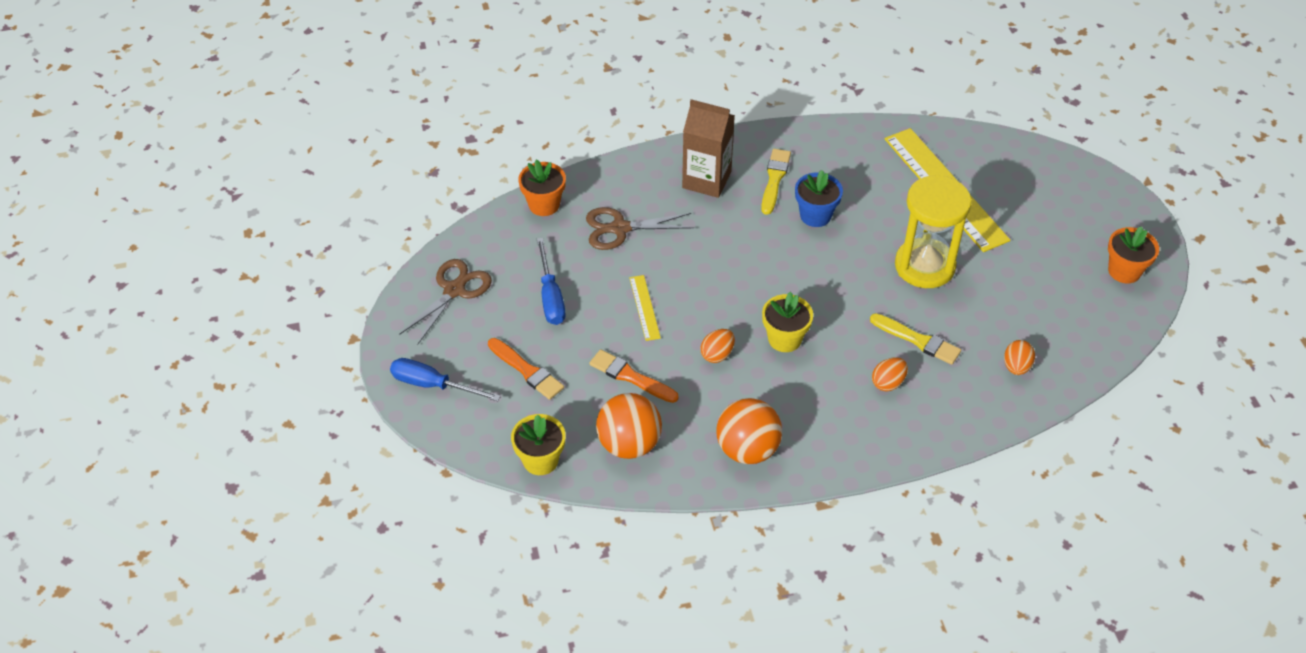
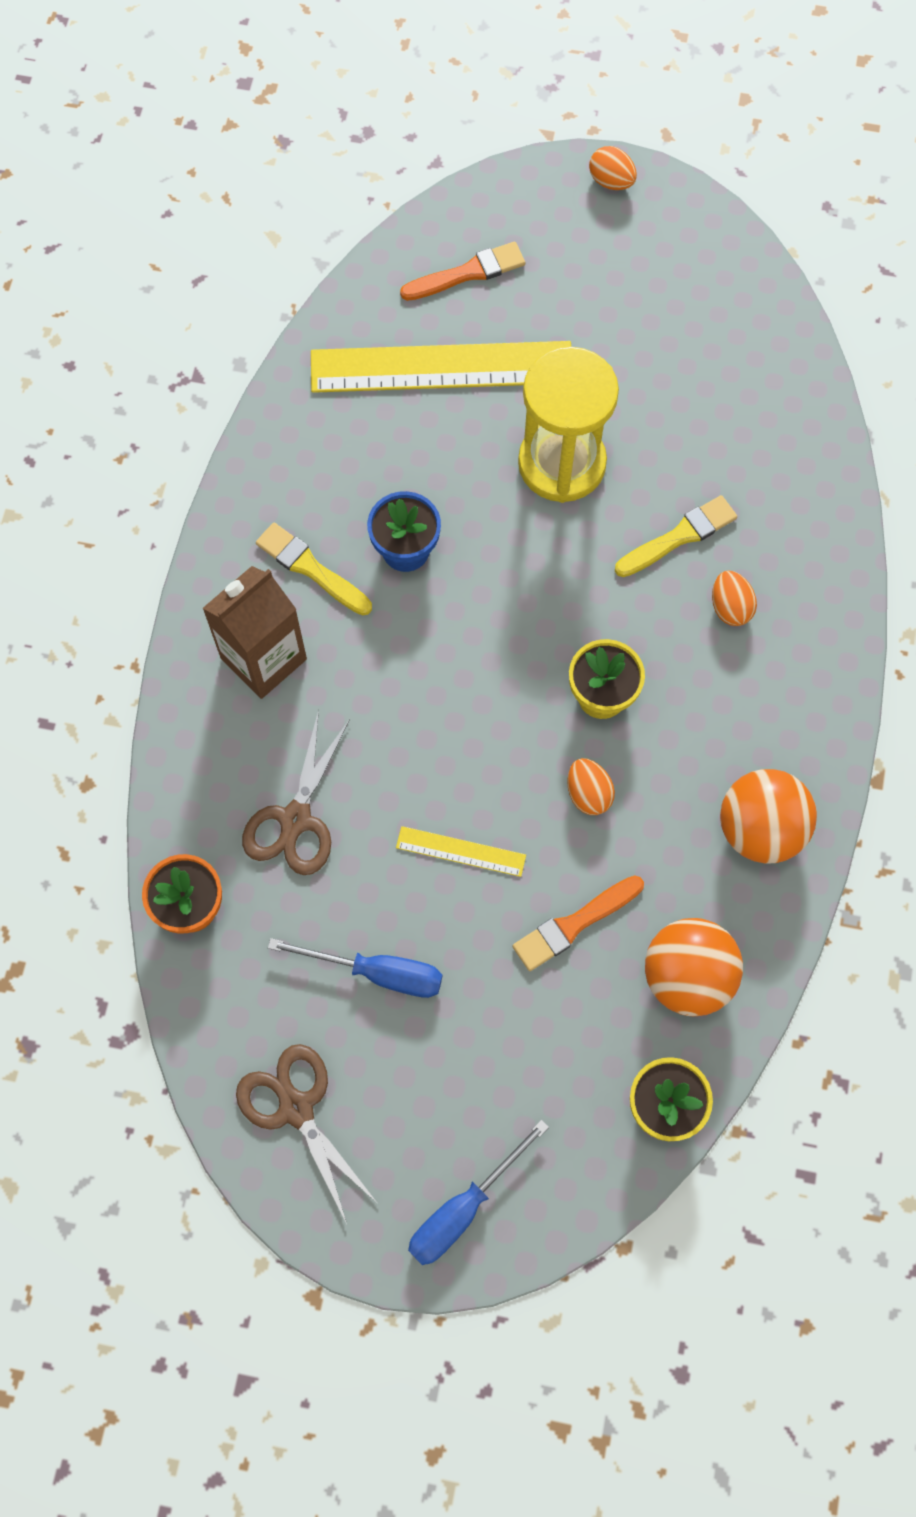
camera: 65 degrees left, 20 degrees up
orange brush [488,338,564,400] -> orange brush moved to [400,242,525,301]
orange egg [1004,340,1035,375] -> orange egg moved to [589,146,637,190]
orange flower pot [1108,226,1159,283] -> none

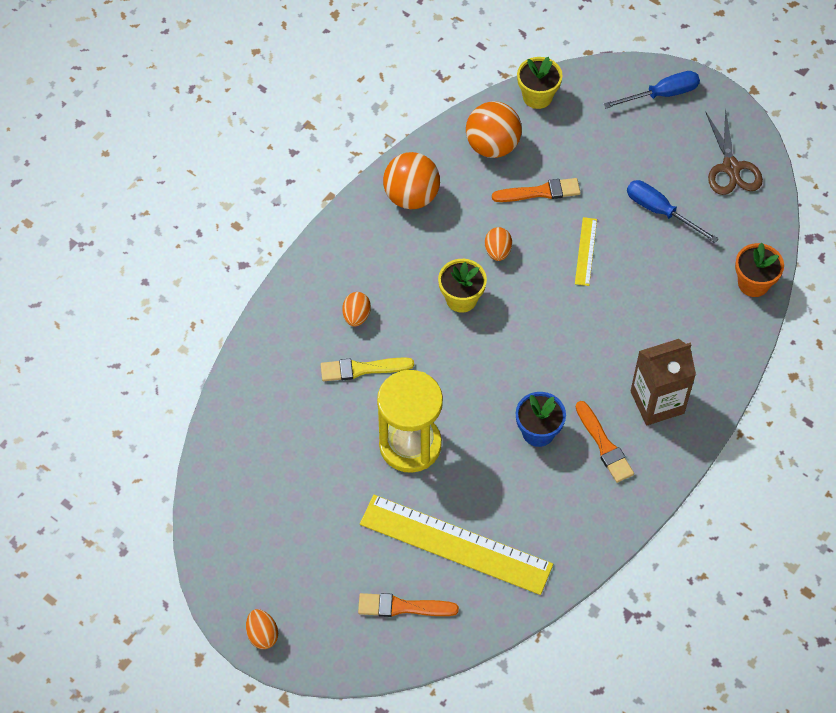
camera: 155 degrees left, 10 degrees down
brown scissors [242,710,350,875] -> none
yellow brush [256,522,372,615] -> orange brush [576,401,634,483]
yellow ruler [396,826,526,877] -> yellow ruler turned 60 degrees clockwise [575,217,597,286]

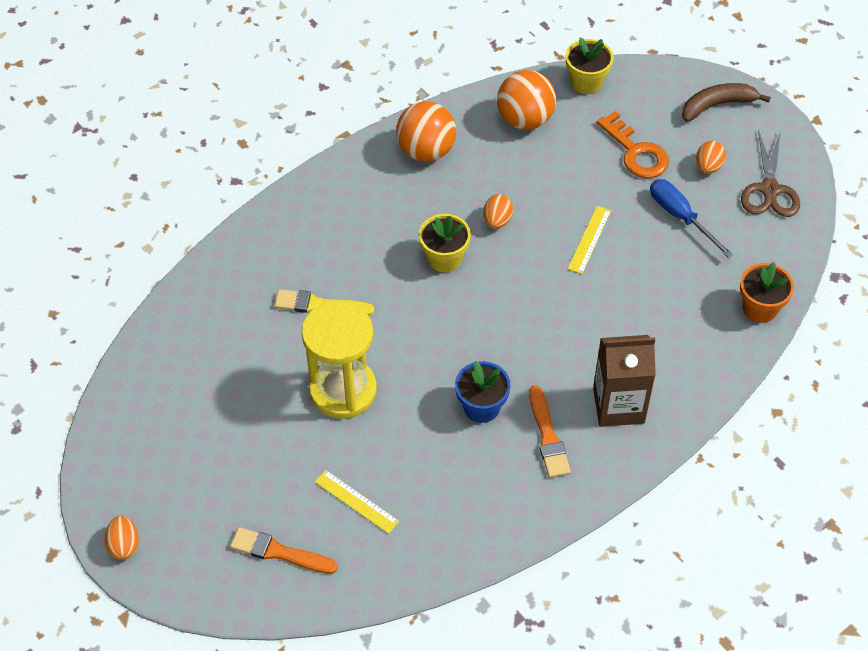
camera: 15 degrees right, 5 degrees down
orange egg [342,292,371,326] -> orange egg moved to [696,141,726,174]
yellow ruler [360,495,553,595] -> yellow ruler [315,470,399,534], size x0.45
orange brush [492,178,581,202] -> none
blue screwdriver [603,71,700,109] -> brown banana [682,83,771,122]
none -> orange key [597,111,669,178]

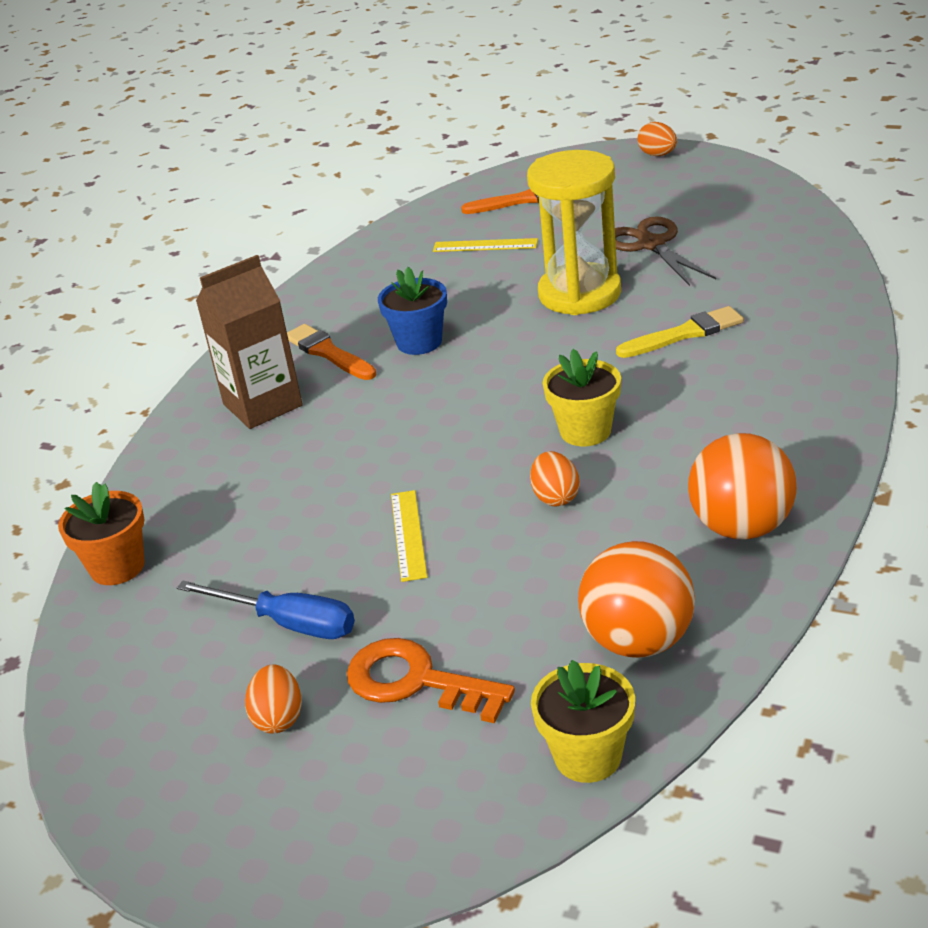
camera: 155 degrees right, 20 degrees down
brown banana [682,83,771,122] -> none
brown scissors [741,130,800,217] -> brown scissors moved to [615,216,716,286]

